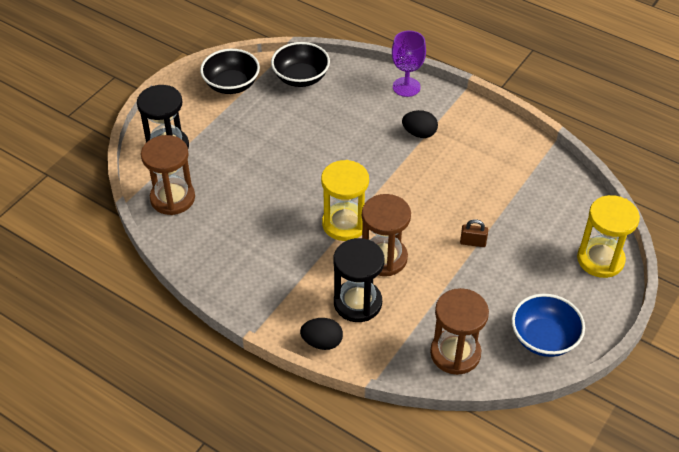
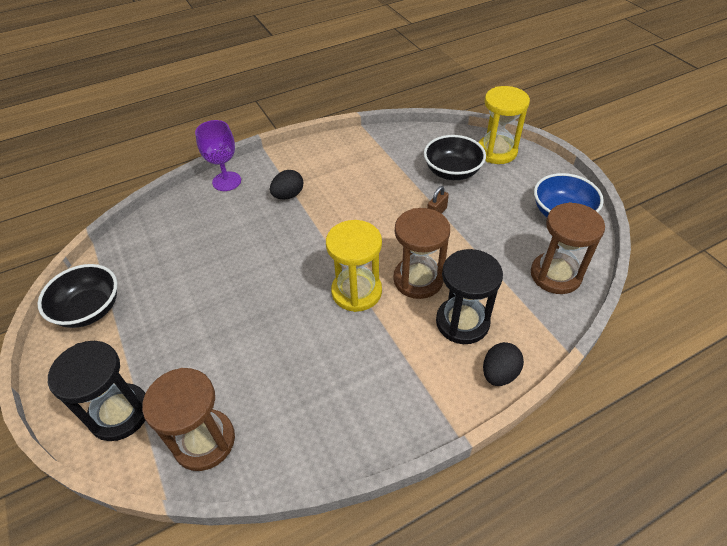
camera: 60 degrees left, 0 degrees up
black bowl [271,42,330,87] -> black bowl moved to [424,135,486,180]

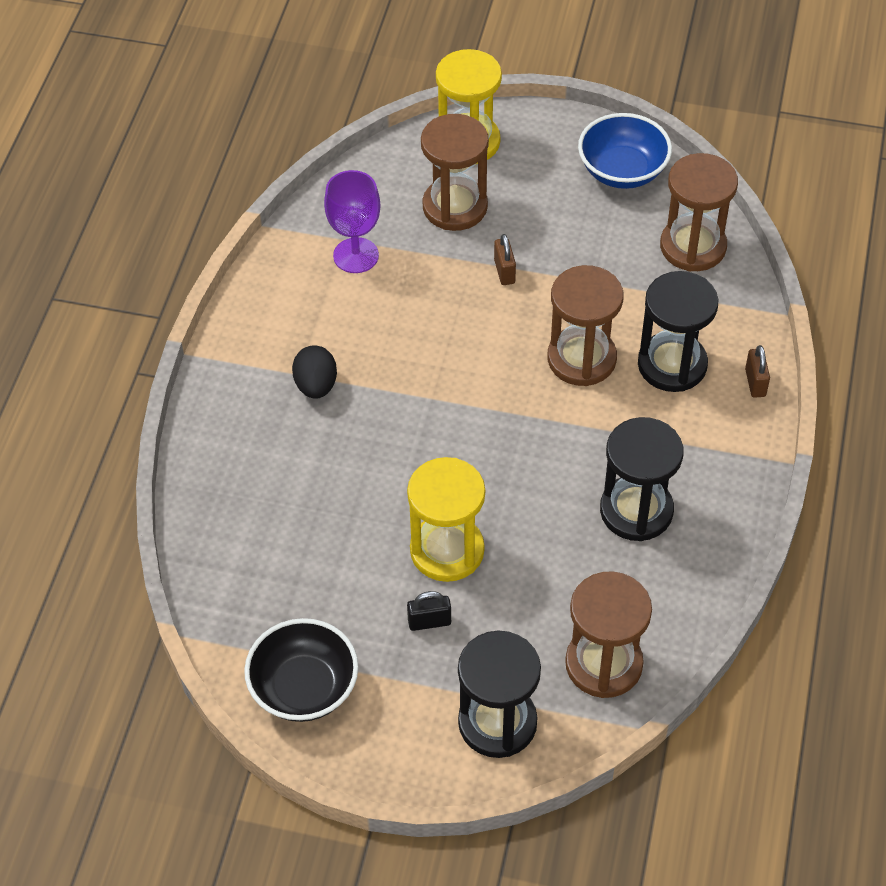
camera: 50 degrees left, 5 degrees up
purple goblet [195,120,241,191] -> purple goblet moved to [324,170,381,273]
yellow hourglass [326,220,382,312] -> yellow hourglass moved to [407,457,485,582]
black bowl [424,135,486,180] -> brown hourglass [421,114,489,231]
black egg [483,342,524,386] -> brown padlock [745,345,770,398]
none -> black padlock [407,591,451,631]
none -> black hourglass [600,417,683,541]

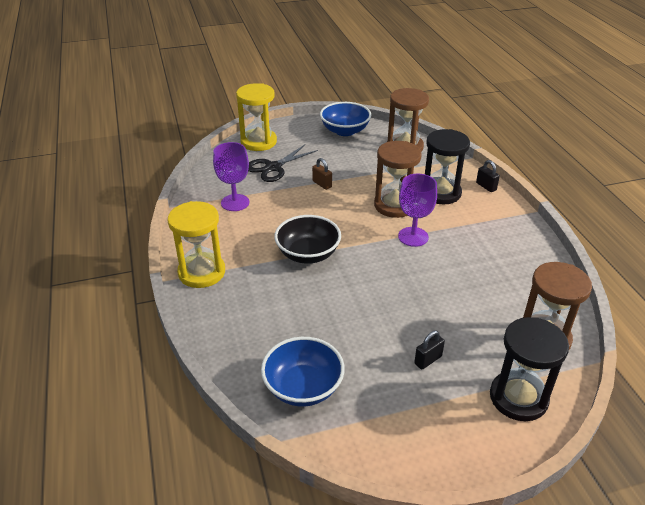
camera: 30 degrees left, 15 degrees down
black bowl [244,618,359,722] -> black bowl moved to [274,215,341,264]
black egg [292,346,337,399] -> none
yellow hourglass [407,457,485,582] -> yellow hourglass moved to [167,201,225,288]
brown hourglass [421,114,489,231] -> black scissors [248,144,318,182]
black hourglass [600,417,683,541] -> none
brown padlock [745,345,770,398] -> black padlock [476,160,500,192]
none -> blue bowl [261,337,345,407]
none -> purple goblet [398,174,437,247]

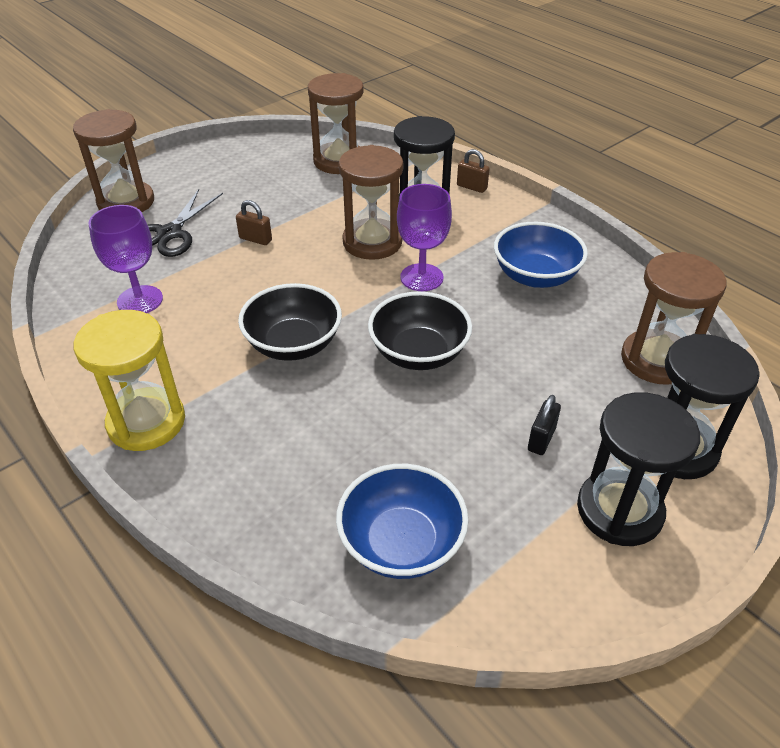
camera: 25 degrees left, 5 degrees up
yellow hourglass [236,83,277,151] -> brown hourglass [73,109,154,212]
blue bowl [320,102,371,136] -> blue bowl moved to [494,222,588,288]
black padlock [476,160,500,192] -> brown padlock [457,149,490,193]
none -> black bowl [368,291,472,370]
none -> black hourglass [577,392,700,546]

